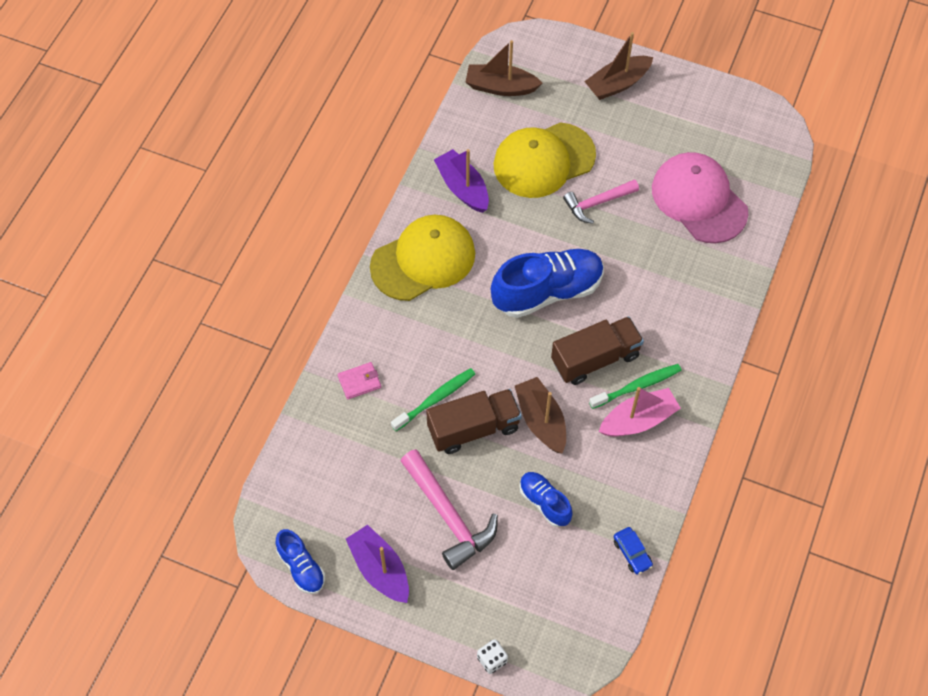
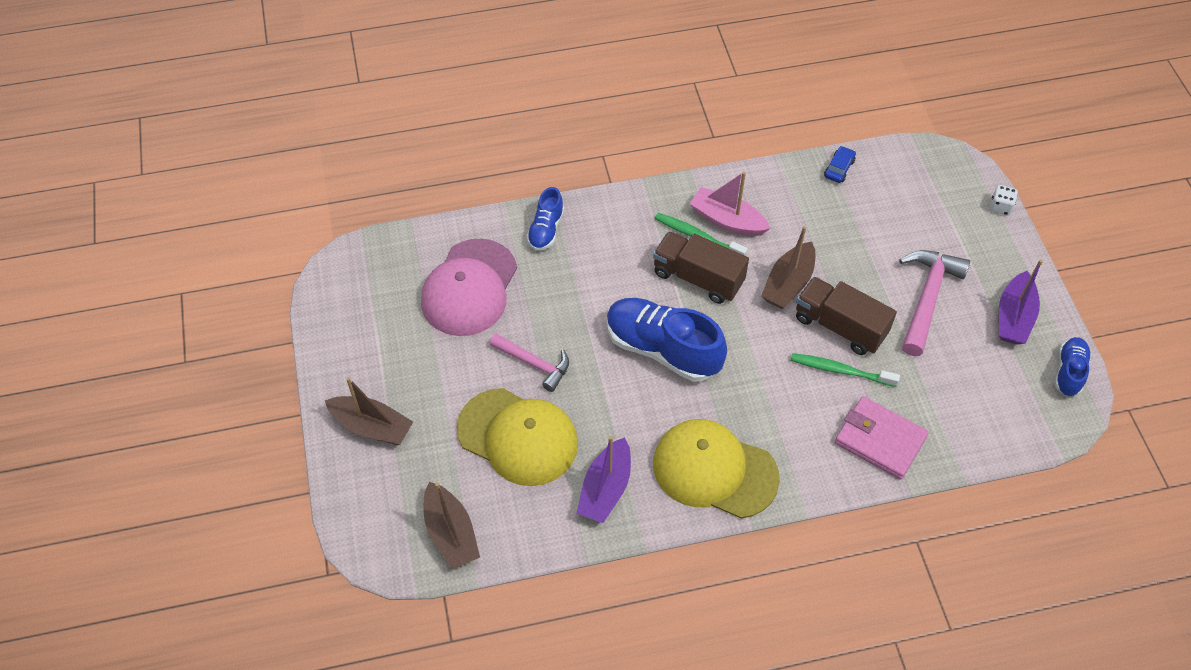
camera: 125 degrees left, 5 degrees down
pink wallet [338,362,381,400] -> pink wallet [835,396,929,480], size x1.85
blue shoe [519,472,573,527] -> blue shoe moved to [527,187,564,251]

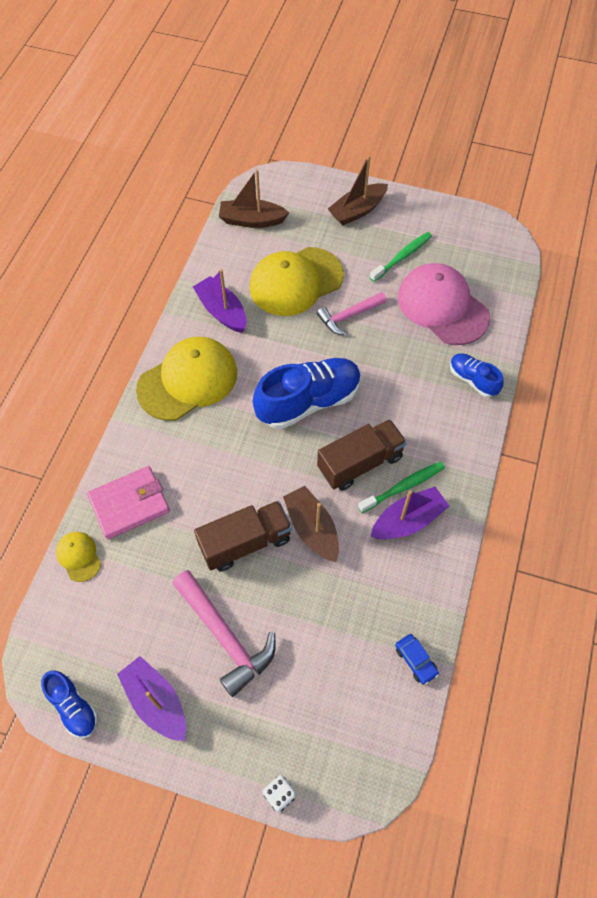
camera: 120 degrees right, 5 degrees up
pink boat [690,171,771,236] -> purple boat [370,487,450,539]
green toothbrush [791,353,900,387] -> green toothbrush moved to [370,232,432,282]
none -> yellow cap [56,532,101,582]

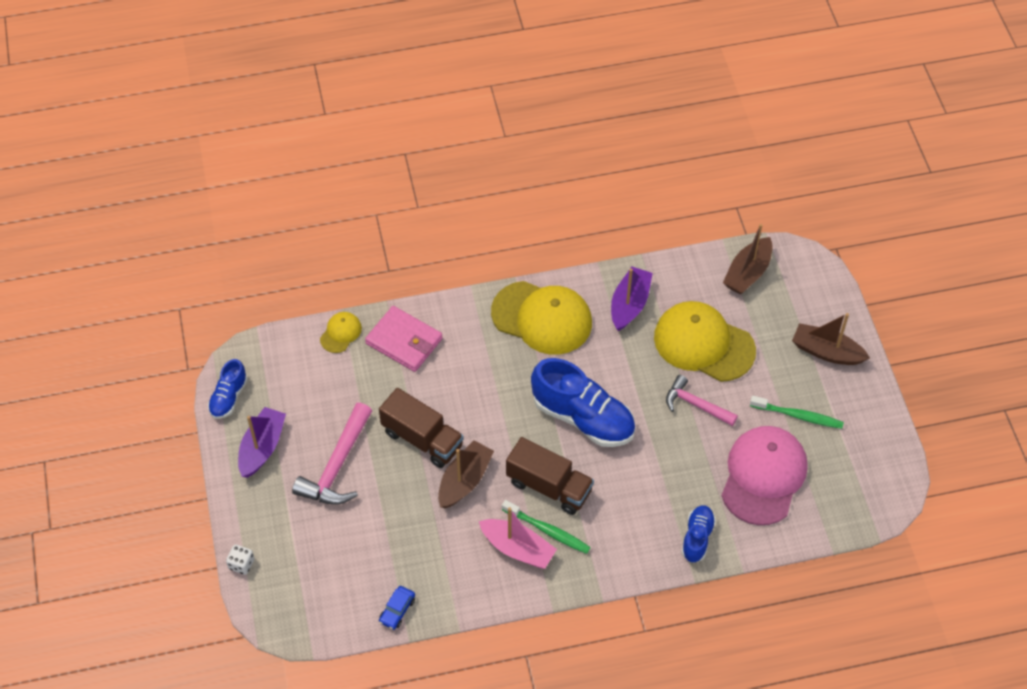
camera: 60 degrees right, 5 degrees down
brown boat [219,169,289,228] -> brown boat turned 120 degrees counterclockwise [723,224,773,295]
purple boat [370,487,450,539] -> pink boat [479,507,557,569]

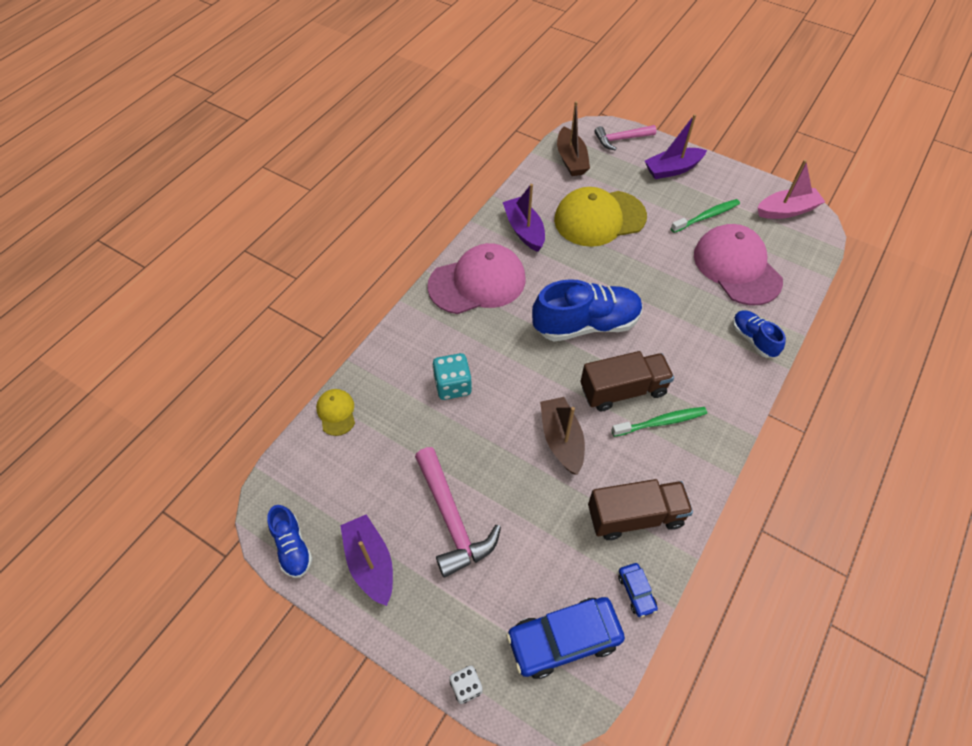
camera: 45 degrees left, 0 degrees up
pink wallet [365,306,443,372] -> none
brown truck [379,388,464,468] -> brown truck moved to [588,479,693,540]
pink boat [479,507,557,569] -> pink boat moved to [758,159,825,219]
yellow cap [491,281,592,355] -> pink cap [427,243,525,314]
pink hammer [666,375,738,426] -> pink hammer moved to [594,125,656,150]
brown boat [792,313,870,365] -> purple boat [645,114,707,179]
none -> turquoise dice [432,353,472,400]
none -> blue car [506,597,625,679]

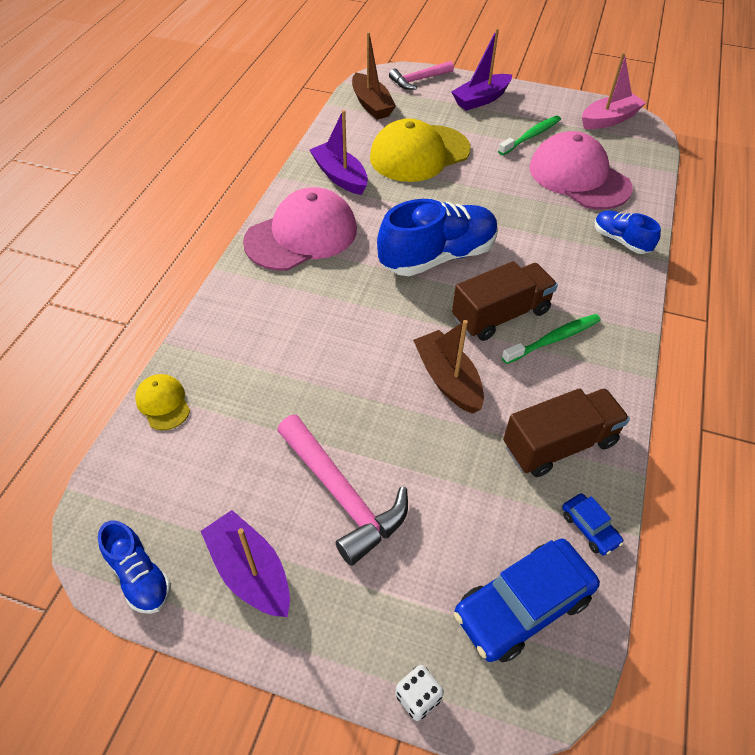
camera: 15 degrees left, 5 degrees down
turquoise dice [432,353,472,400] -> none

